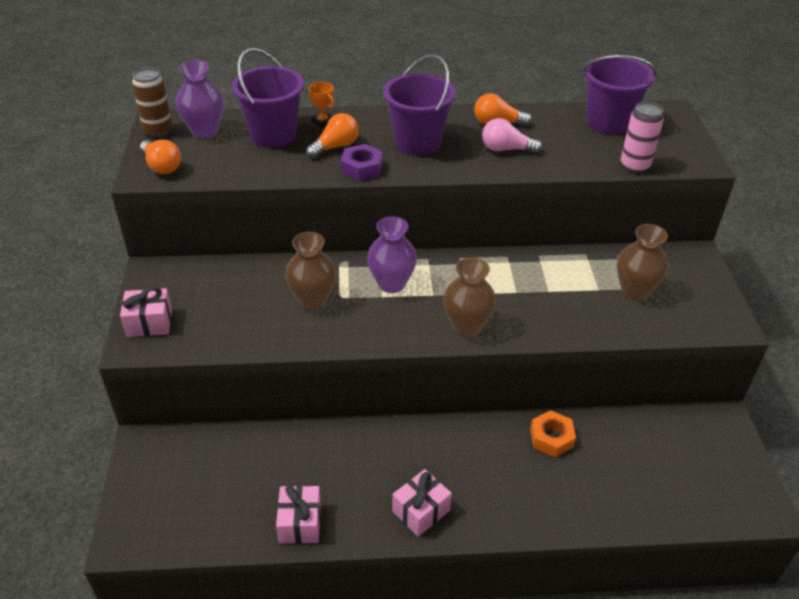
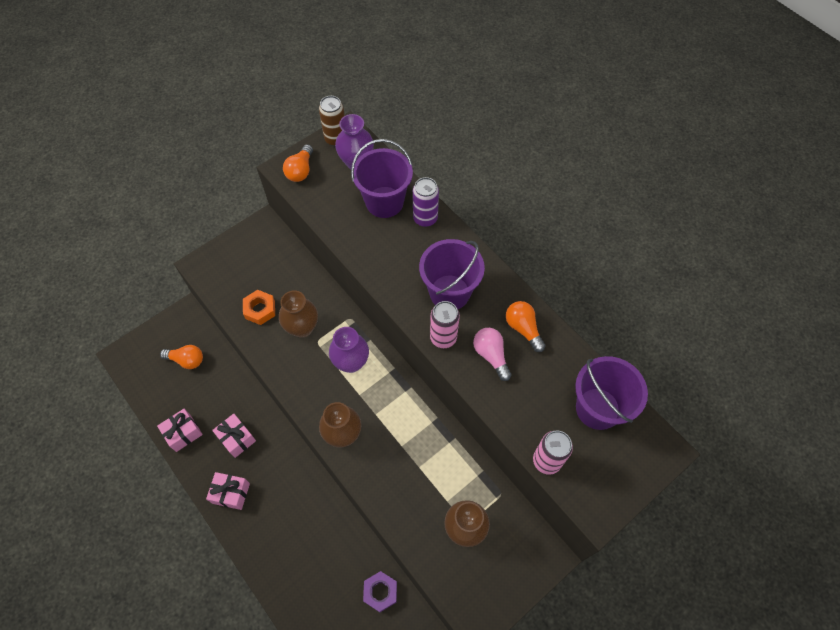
camera: 55 degrees right, 20 degrees up
pink gift [120,286,172,337] -> pink gift moved to [212,414,256,458]
orange light bulb [306,113,359,158] -> orange light bulb moved to [160,345,203,369]
orange trophy [309,82,334,128] -> purple can [413,177,439,227]
purple nut [341,144,382,181] -> purple nut moved to [363,571,397,612]
orange nut [530,410,576,457] -> orange nut moved to [243,290,275,325]
none -> pink can [430,301,460,348]

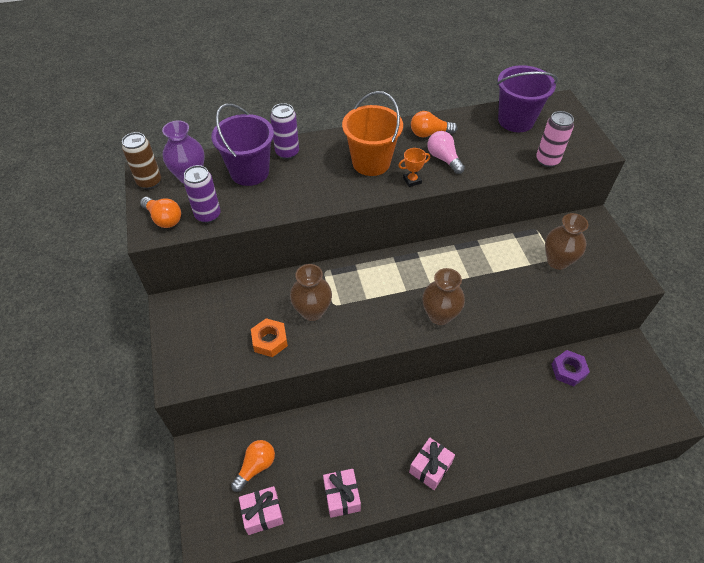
camera: 65 degrees left, 10 degrees down
pink gift [212,414,256,458] -> pink gift moved to [239,486,284,535]
purple vase [329,327,369,373] -> none
purple bucket [419,239,485,309] -> orange bucket [342,91,403,176]
pink can [430,301,460,348] -> orange trophy [398,148,430,187]
pink light bulb [473,328,511,381] -> pink light bulb turned 60 degrees clockwise [427,131,465,174]
none -> purple can [183,165,221,223]

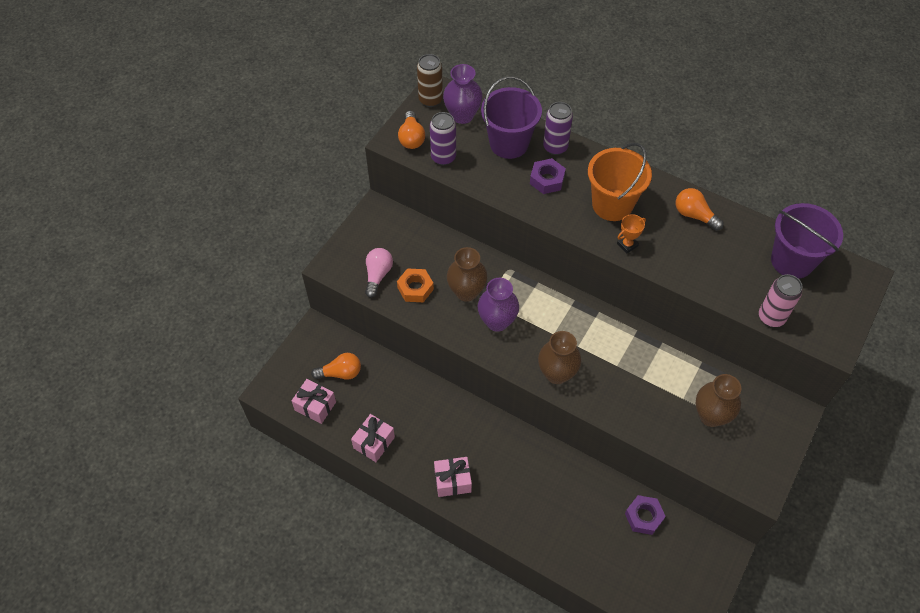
camera: 45 degrees right, 5 degrees up
orange trophy [398,148,430,187] -> orange trophy turned 60 degrees counterclockwise [617,214,646,253]
pink light bulb [427,131,465,174] -> pink light bulb moved to [365,248,393,297]
none -> purple vase [478,278,519,332]
none -> purple nut [530,158,566,194]

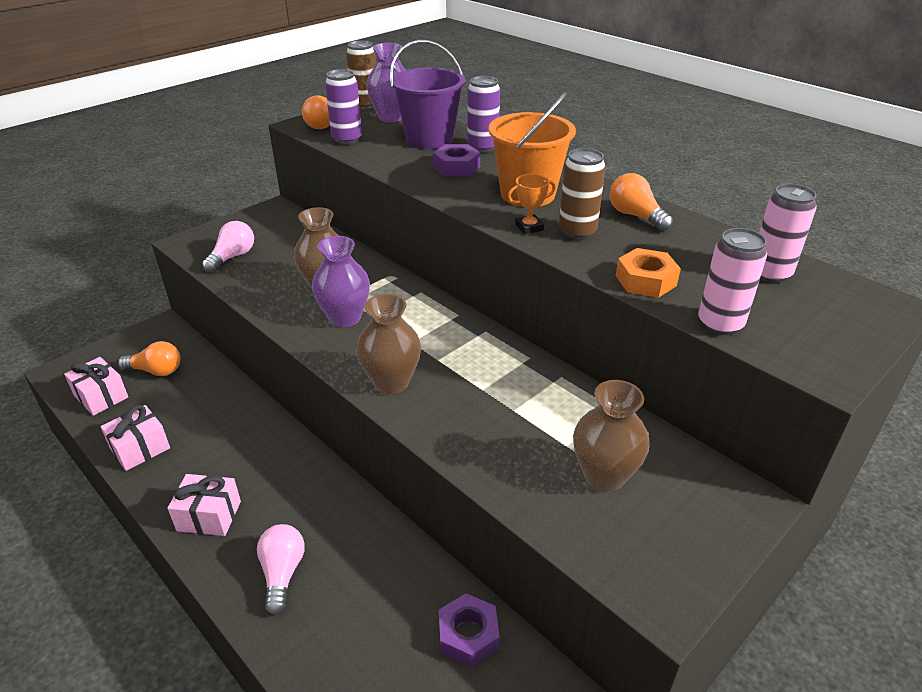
camera: 15 degrees right, 20 degrees down
orange nut [397,269,434,302] -> orange nut moved to [616,248,681,298]
purple bucket [771,203,843,279] -> pink can [759,184,817,283]
none -> pink light bulb [257,524,305,615]
none -> brown can [559,148,606,240]

